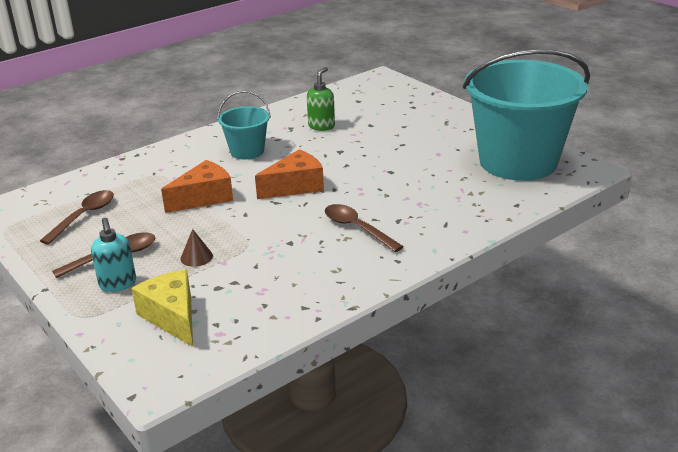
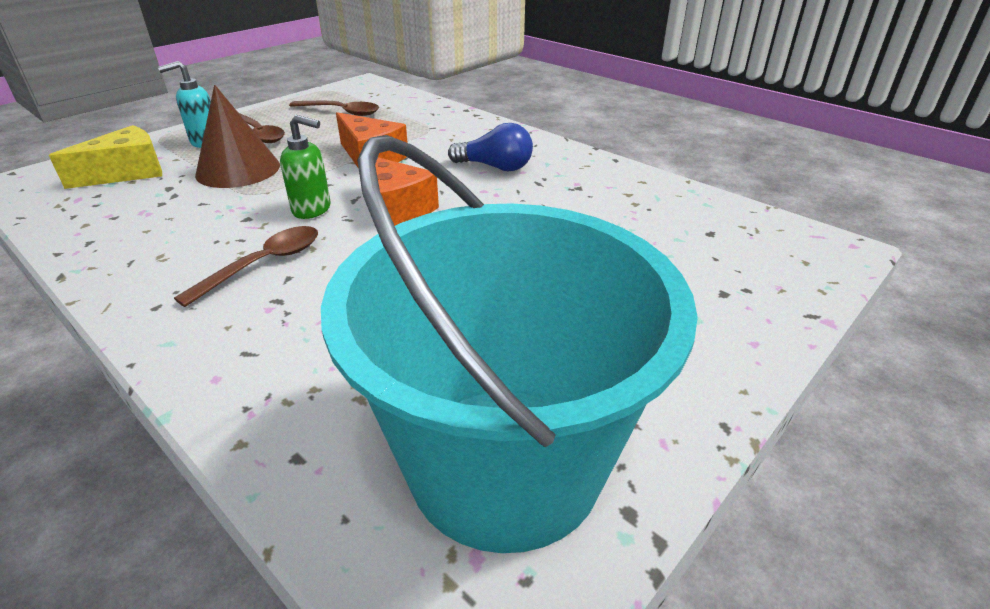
camera: 80 degrees right, 5 degrees up
brown cone [181,229,213,267] -> brown cone [195,85,280,188], size x2.21
turquoise bucket [217,90,271,159] -> blue light bulb [448,123,533,171]
green soap dispenser [307,67,335,131] -> green soap dispenser moved to [280,115,330,219]

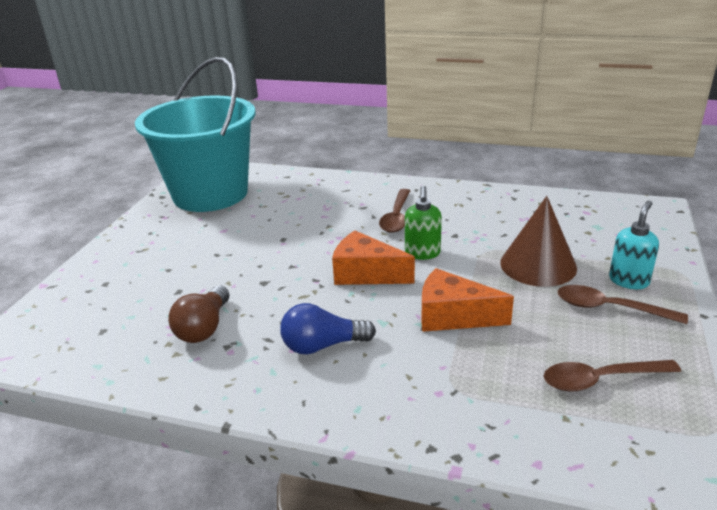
camera: 155 degrees right, 5 degrees down
yellow cheese [49,125,162,189] -> none
green soap dispenser [280,115,330,219] -> green soap dispenser turned 75 degrees counterclockwise [405,186,442,260]
none -> brown light bulb [168,286,230,343]

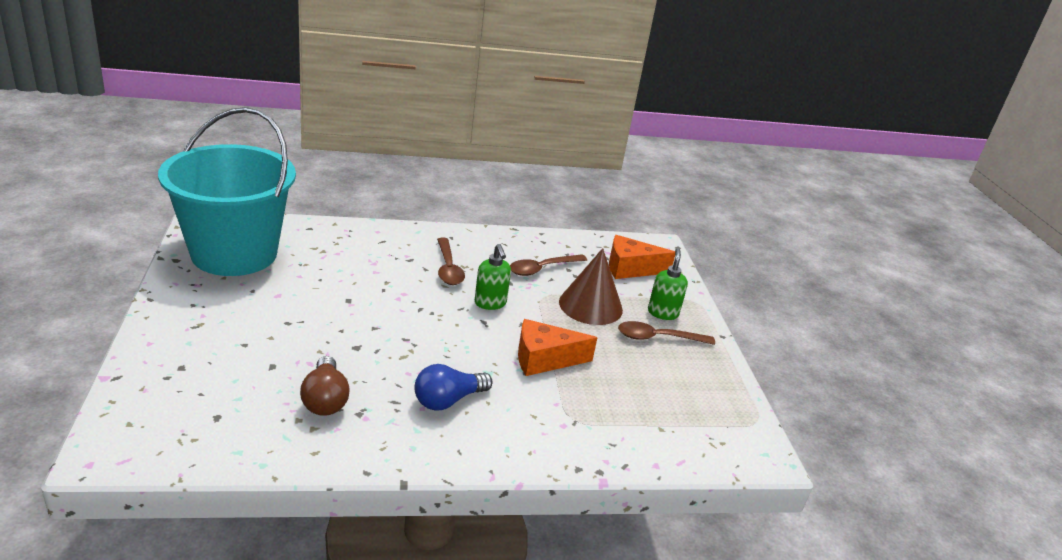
camera: 30 degrees left, 0 degrees up
orange cheese [332,231,415,285] -> orange cheese moved to [609,235,675,279]
brown spoon [544,360,681,392] -> brown spoon moved to [510,254,587,276]
turquoise soap dispenser [609,201,659,289] -> green soap dispenser [648,248,688,320]

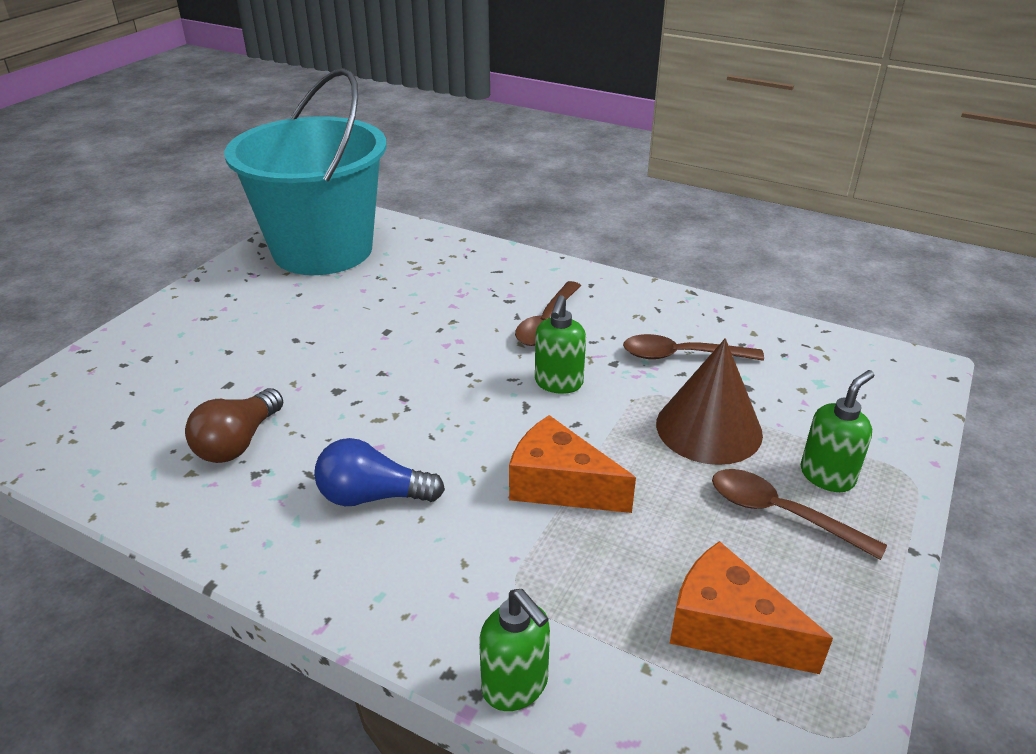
camera: 40 degrees right, 5 degrees up
orange cheese [609,235,675,279] -> orange cheese moved to [669,541,833,674]
none -> green soap dispenser [479,589,550,711]

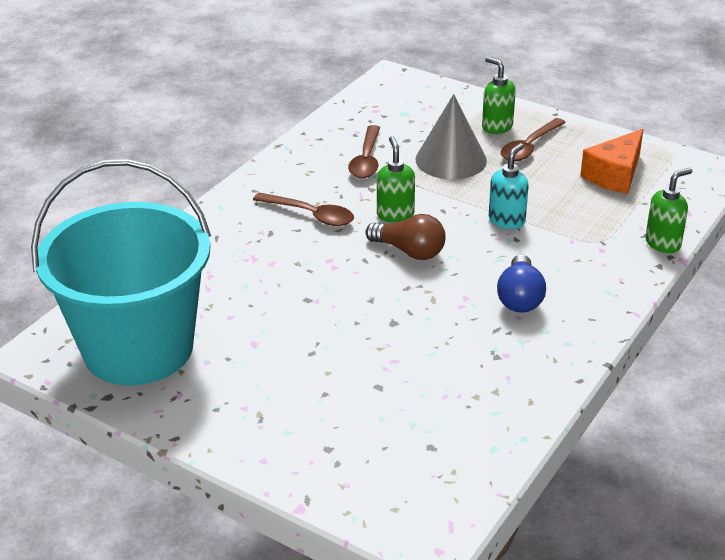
camera: 85 degrees left, 0 degrees up
brown light bulb [185,388,283,463] -> brown light bulb moved to [365,214,446,260]
orange cheese [509,415,636,513] -> turquoise soap dispenser [489,143,529,229]
green soap dispenser [535,295,586,394] -> green soap dispenser turned 120 degrees counterclockwise [377,136,415,222]
brown cone [656,338,763,465] -> grey cone [415,94,487,179]

